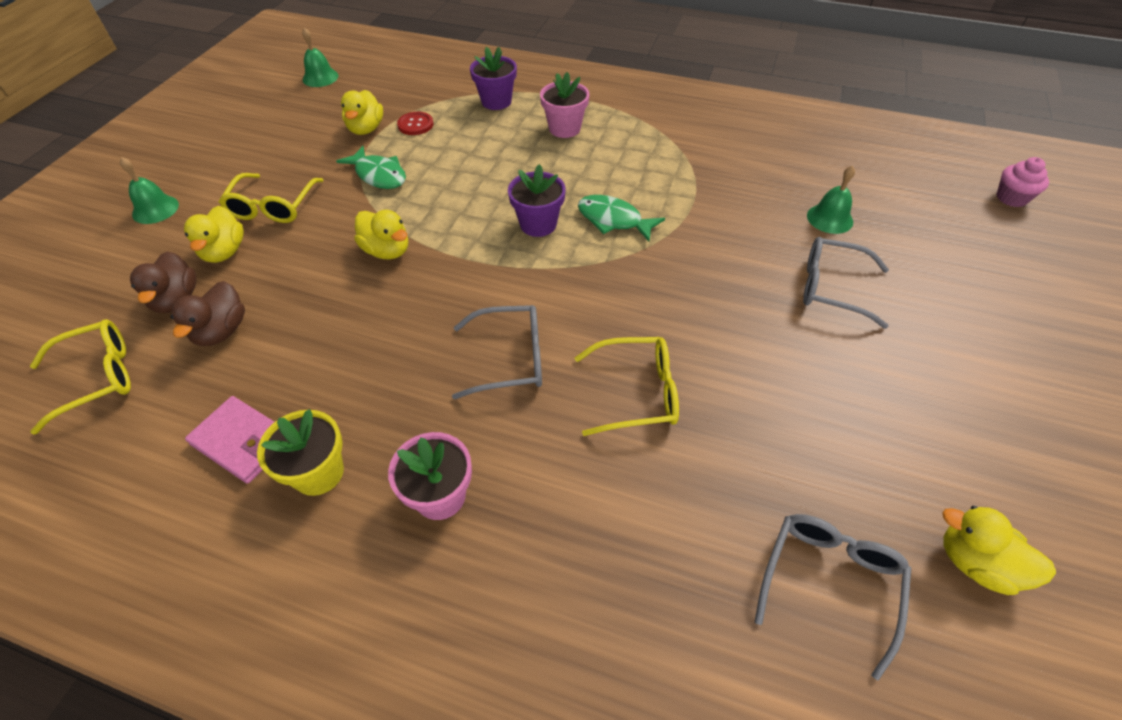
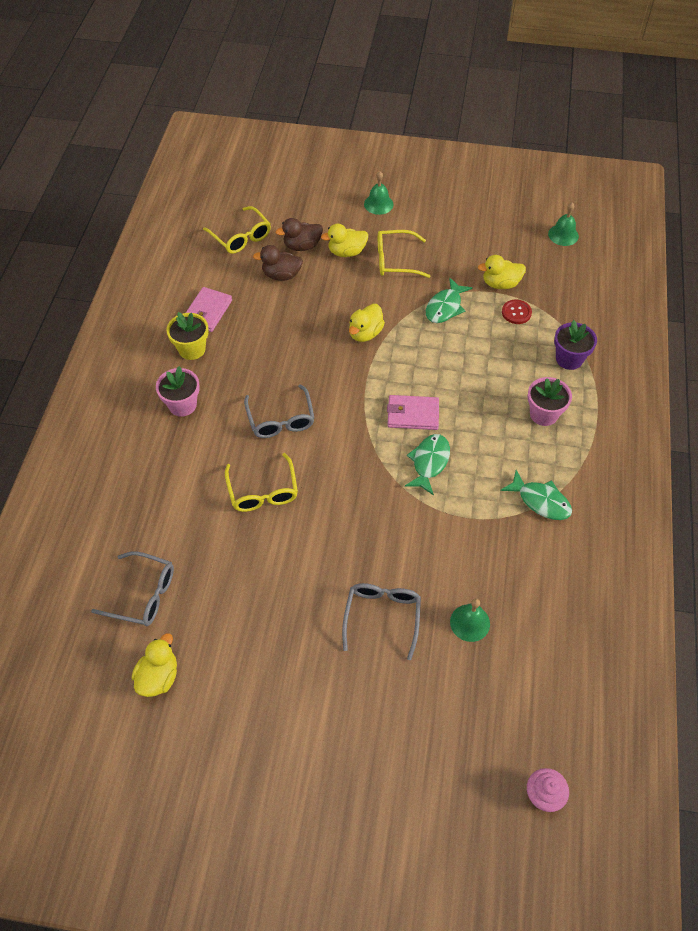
camera: 80 degrees right, 5 degrees up
purple flower pot [508,164,566,237] -> pink wallet [387,395,439,430]
none -> green fish [500,470,572,520]

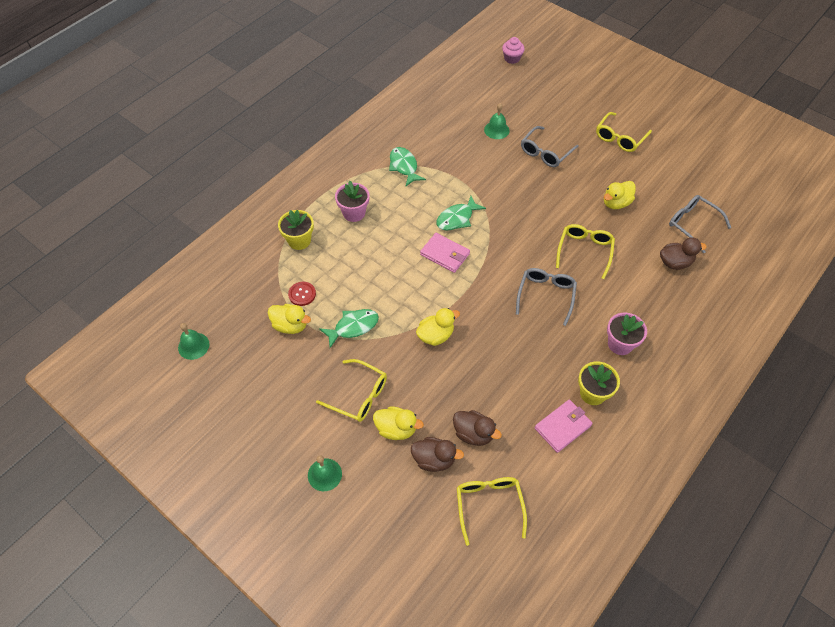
camera: 150 degrees left, 0 degrees up
yellow duck [132,633,177,697] -> yellow duck moved to [604,181,636,209]
purple flower pot [554,320,597,370] -> yellow flower pot [278,210,314,250]
none -> yellow glasses [596,112,652,152]
none -> brown duck [660,237,707,270]

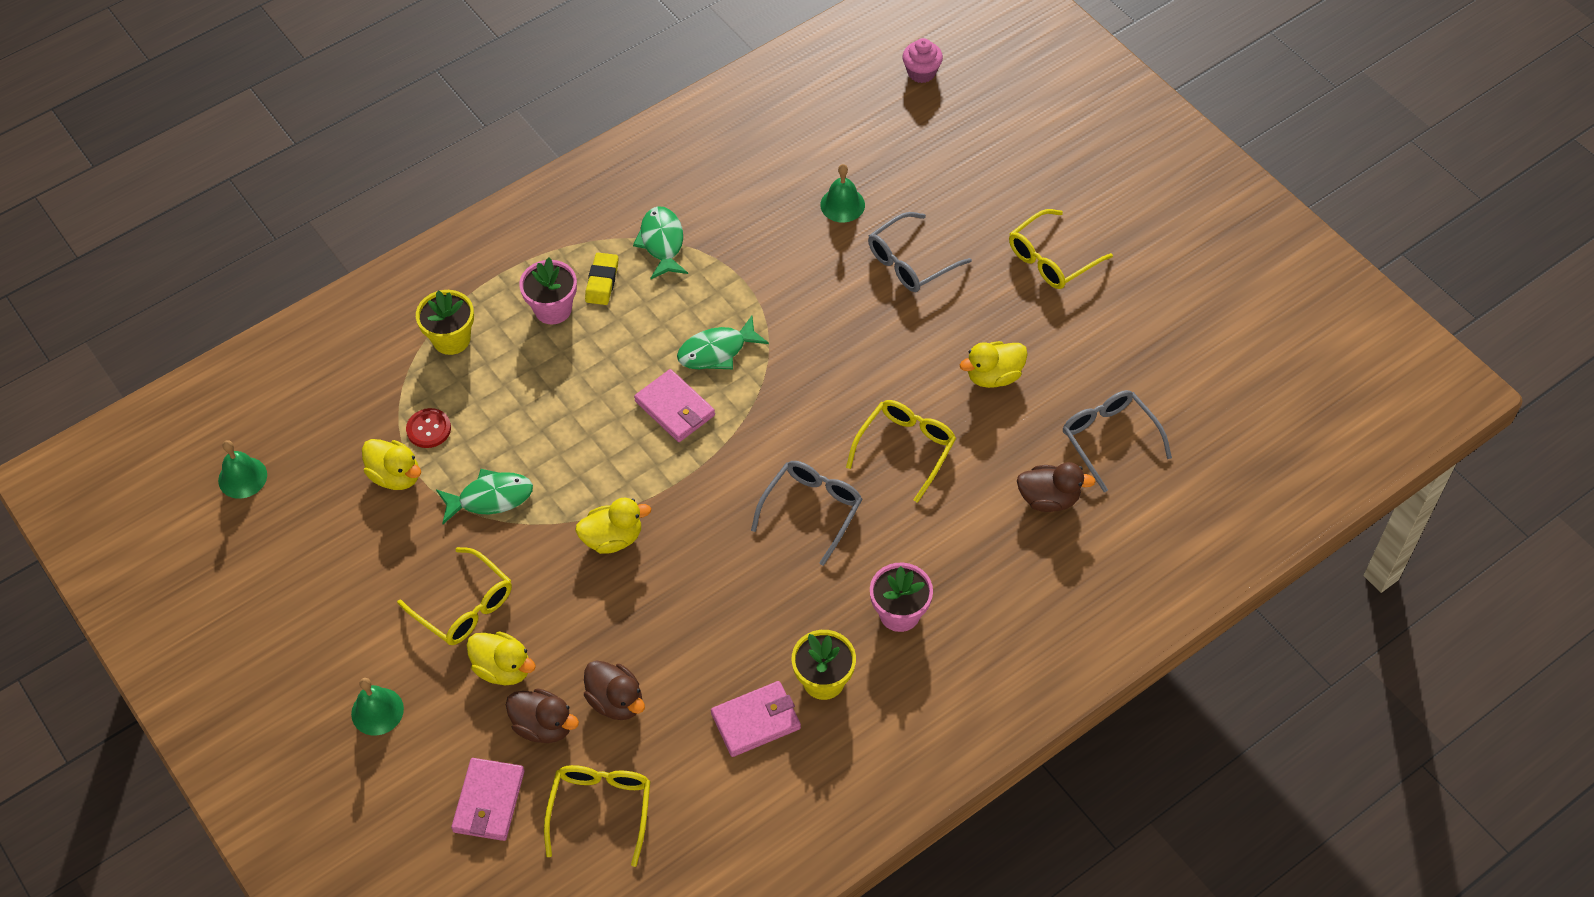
camera: 15 degrees right, 0 degrees up
none -> pink wallet [451,758,525,841]
none -> yellow eraser [585,253,618,305]

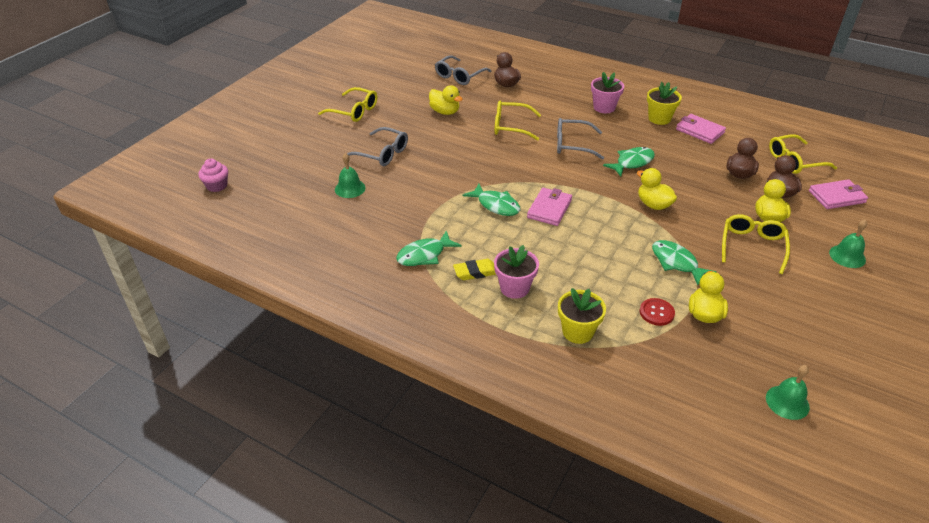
camera: 115 degrees left, 15 degrees down
none -> green fish [603,147,655,177]

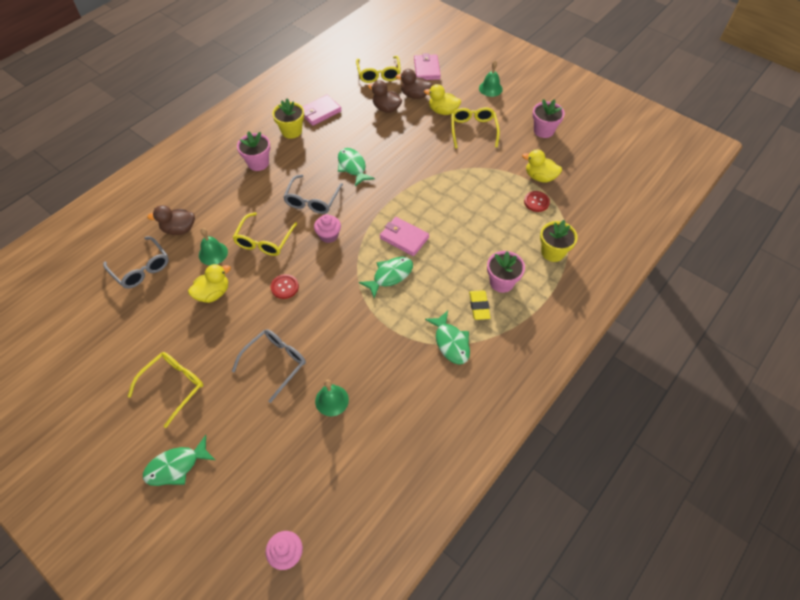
camera: 80 degrees left, 15 degrees up
yellow duck [637,168,677,210] -> none
green fish [652,240,717,285] -> green fish moved to [143,435,215,486]
yellow glasses [722,214,790,274] -> yellow glasses turned 60 degrees clockwise [451,107,500,149]
green bell [766,365,810,420] -> green bell moved to [199,228,228,265]
none -> red button [271,274,299,299]
none -> pink cupcake [314,214,341,243]
none -> pink flower pot [532,99,565,138]

